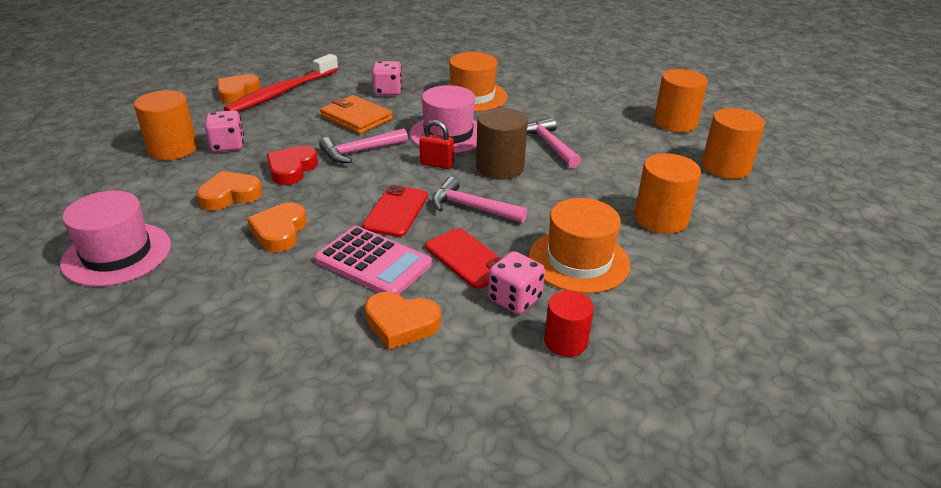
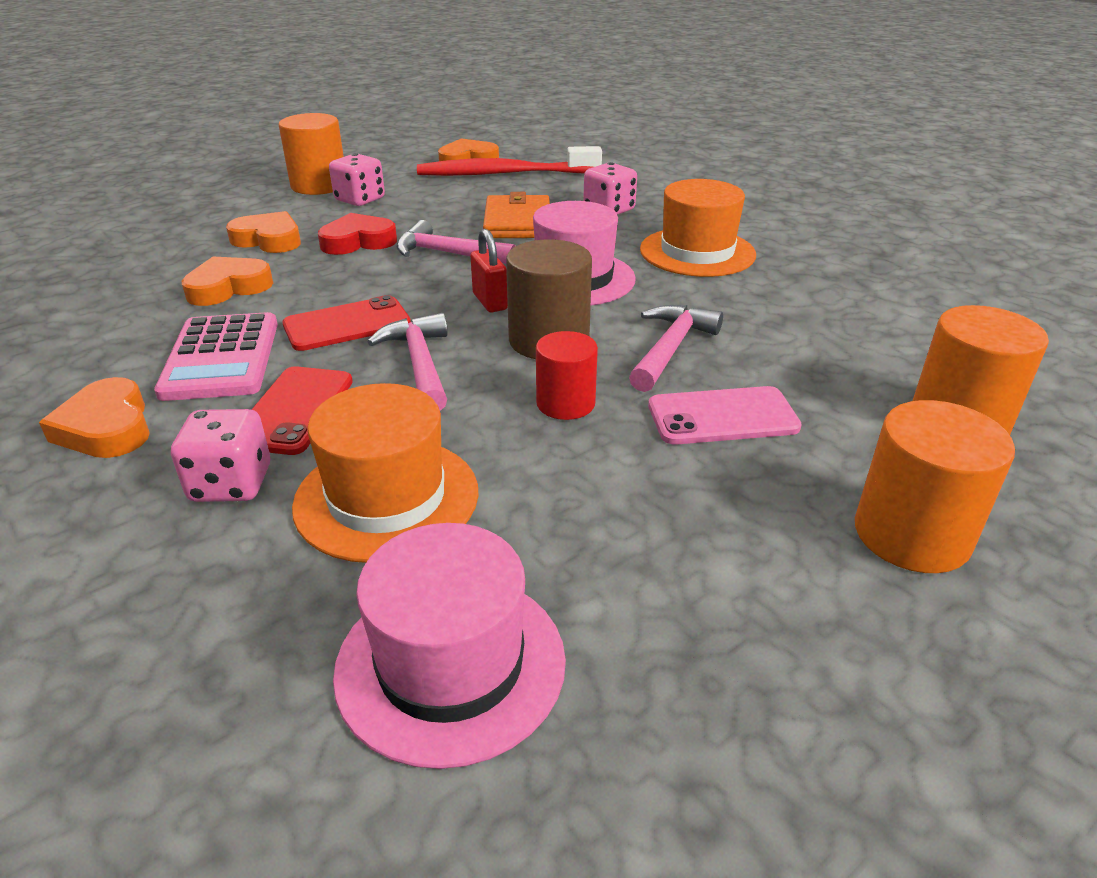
camera: 50 degrees right, 0 degrees up
pink hat [60,191,171,287] -> pink hat moved to [333,523,566,769]
red cylinder [544,290,594,357] -> red cylinder moved to [536,331,598,420]
orange cylinder [634,153,701,234] -> none
none -> pink phone [648,386,802,445]

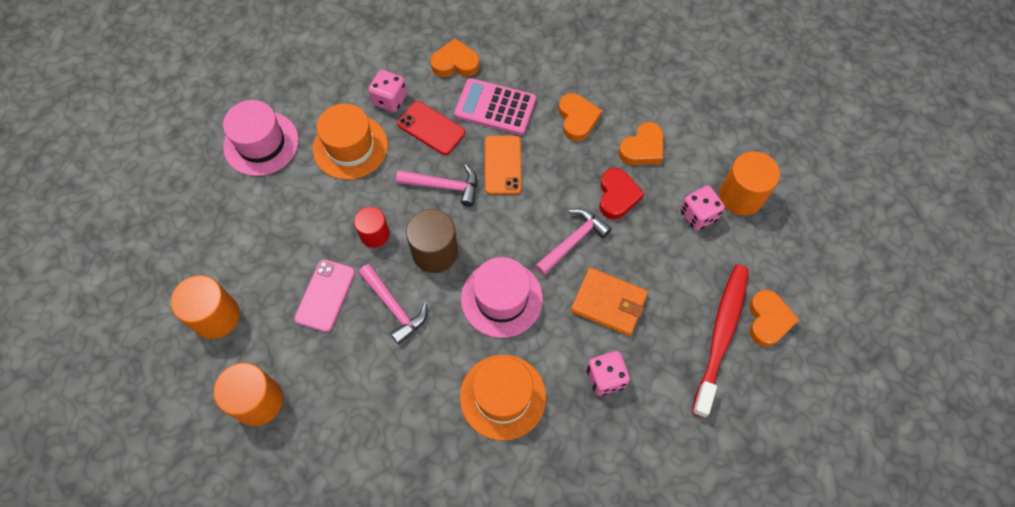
camera: 115 degrees right, 30 degrees up
red phone [282,295,411,351] -> orange phone [485,135,522,195]
red padlock [470,229,508,312] -> none

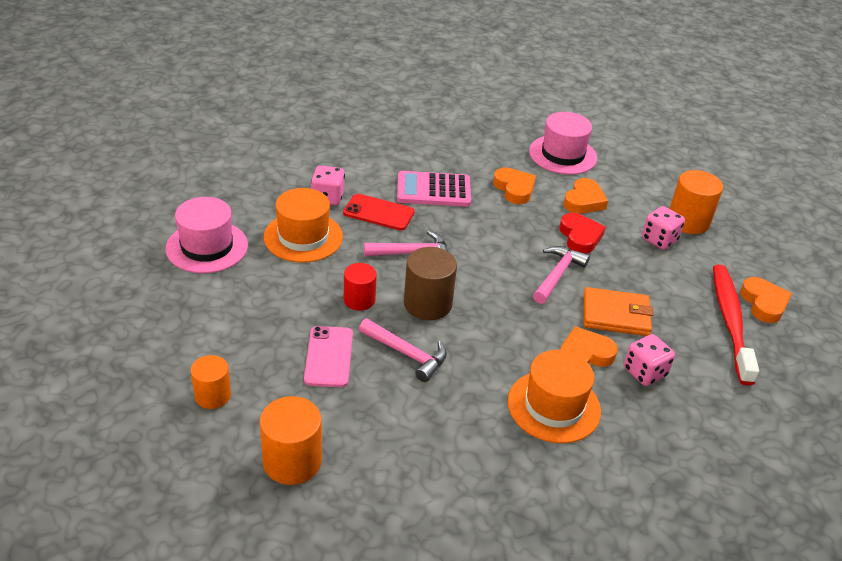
camera: 20 degrees left, 25 degrees down
orange cylinder [171,275,240,339] -> orange cylinder [191,355,231,409], size x0.65
orange heart [430,39,480,77] -> orange heart moved to [560,326,618,367]
pink hat [461,257,543,338] -> pink hat moved to [529,112,597,175]
orange phone [485,135,522,195] -> none

